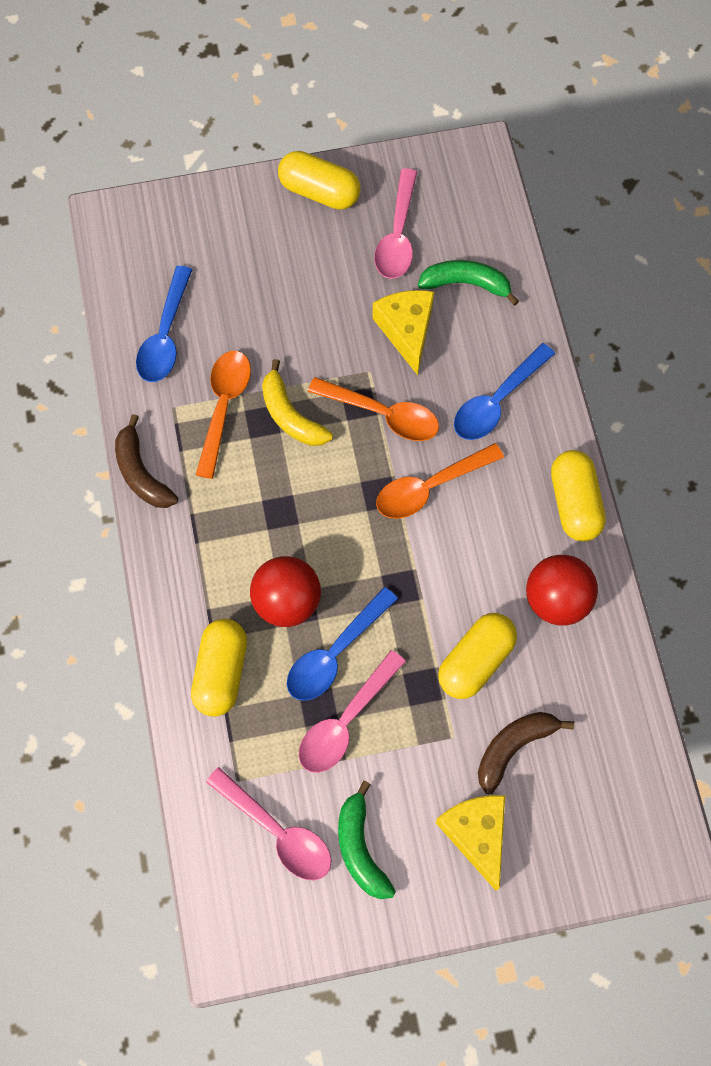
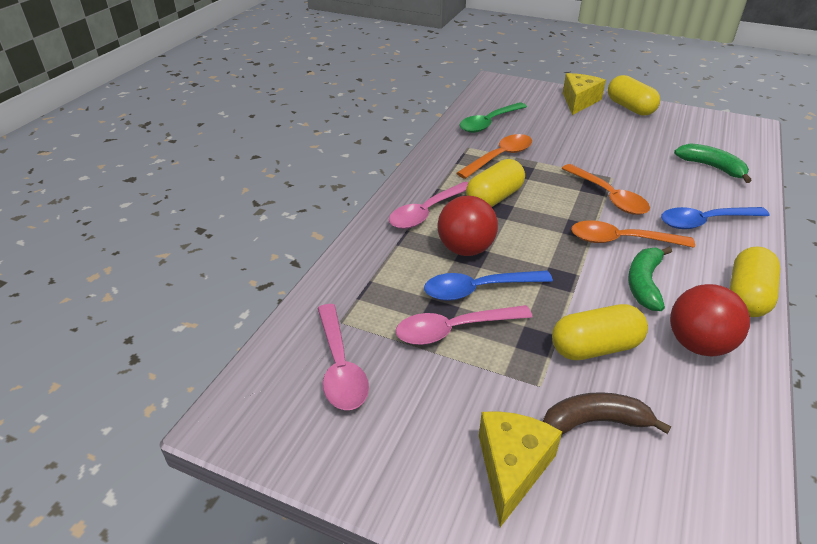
camera: 35 degrees right, 30 degrees down
brown banana [115,414,178,508] -> none
blue spoon [136,266,193,382] -> green spoon [460,102,527,133]
yellow capsule [191,619,247,717] -> yellow capsule moved to [466,159,525,207]
yellow banana [262,359,333,446] -> none
green banana [338,781,396,899] -> green banana moved to [628,247,672,311]
yellow cheese [372,290,434,375] -> yellow cheese moved to [563,73,606,115]
pink spoon [374,168,417,279] -> pink spoon moved to [389,181,469,229]

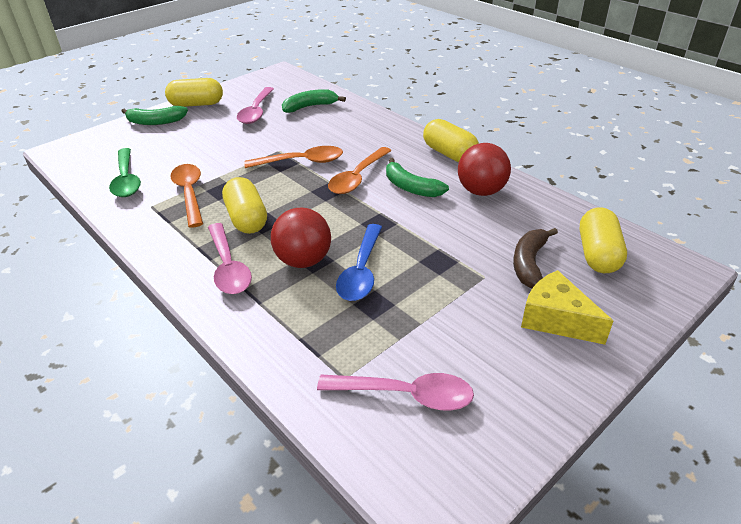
camera: 65 degrees left, 0 degrees up
pink spoon [396,305,532,345] -> pink spoon moved to [237,87,274,124]
yellow capsule [552,304,648,360] -> yellow capsule moved to [579,207,627,273]
yellow cheese [563,73,606,115] -> green banana [121,106,188,125]
blue spoon [661,207,770,229] -> none

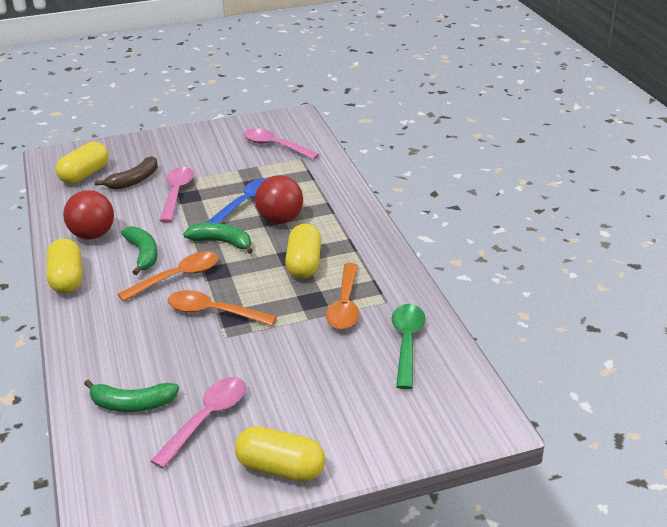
camera: 155 degrees left, 5 degrees down
green banana [121,106,188,125] -> green banana moved to [183,223,253,254]
pink spoon [208,223,252,294] -> pink spoon moved to [160,167,194,222]
yellow cheese [521,270,613,345] -> none

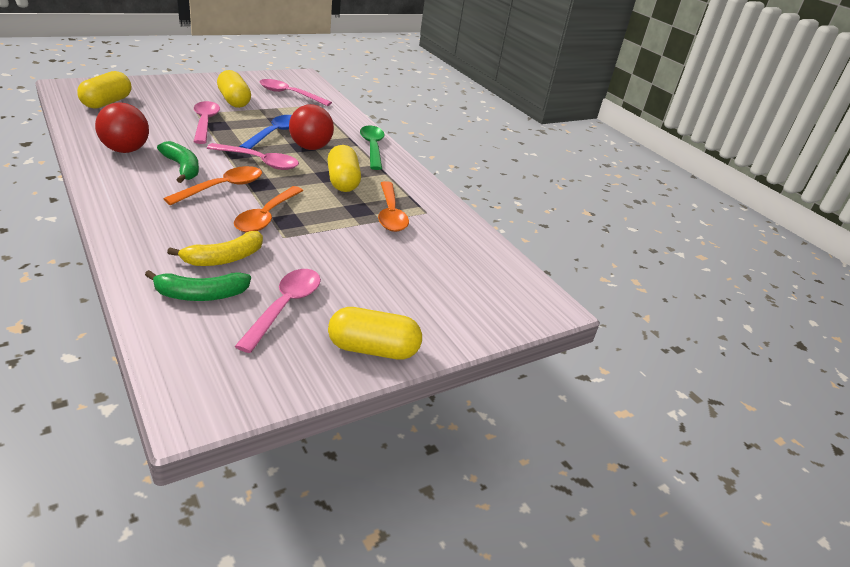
camera: 20 degrees left, 0 degrees up
yellow capsule [47,238,82,294] -> yellow capsule moved to [217,70,251,108]
brown banana [95,156,158,190] -> none
orange spoon [168,290,277,326] -> orange spoon turned 75 degrees counterclockwise [234,186,303,232]
green banana [183,223,253,254] -> pink spoon [207,143,299,170]
green spoon [392,304,426,389] -> green spoon moved to [360,126,385,170]
none -> yellow banana [167,231,263,266]

